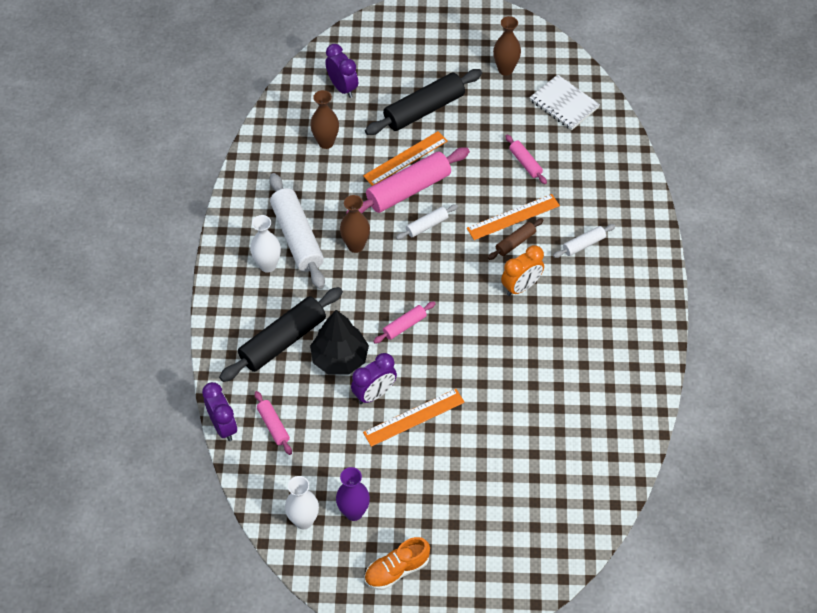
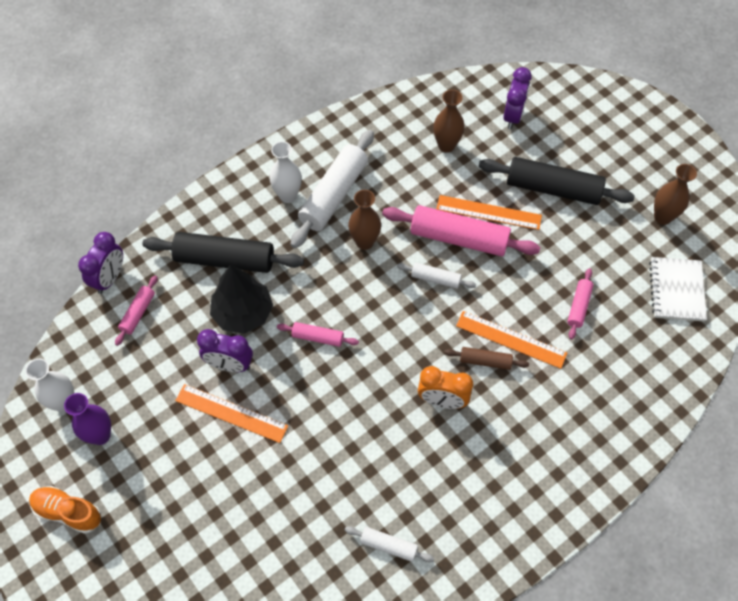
camera: 50 degrees right, 5 degrees up
white rolling pin [553,224,615,258] -> white rolling pin moved to [345,526,434,562]

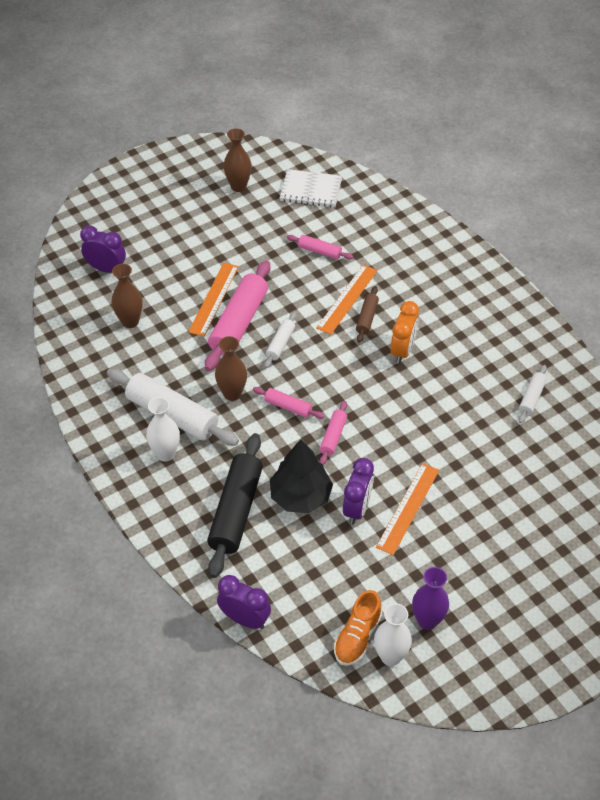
camera: 85 degrees left, 10 degrees down
orange shoe [29,486,101,534] -> orange shoe moved to [334,590,382,666]
pink rolling pin [115,275,158,346] -> pink rolling pin moved to [253,387,324,419]
black rolling pin [479,157,635,205] -> none

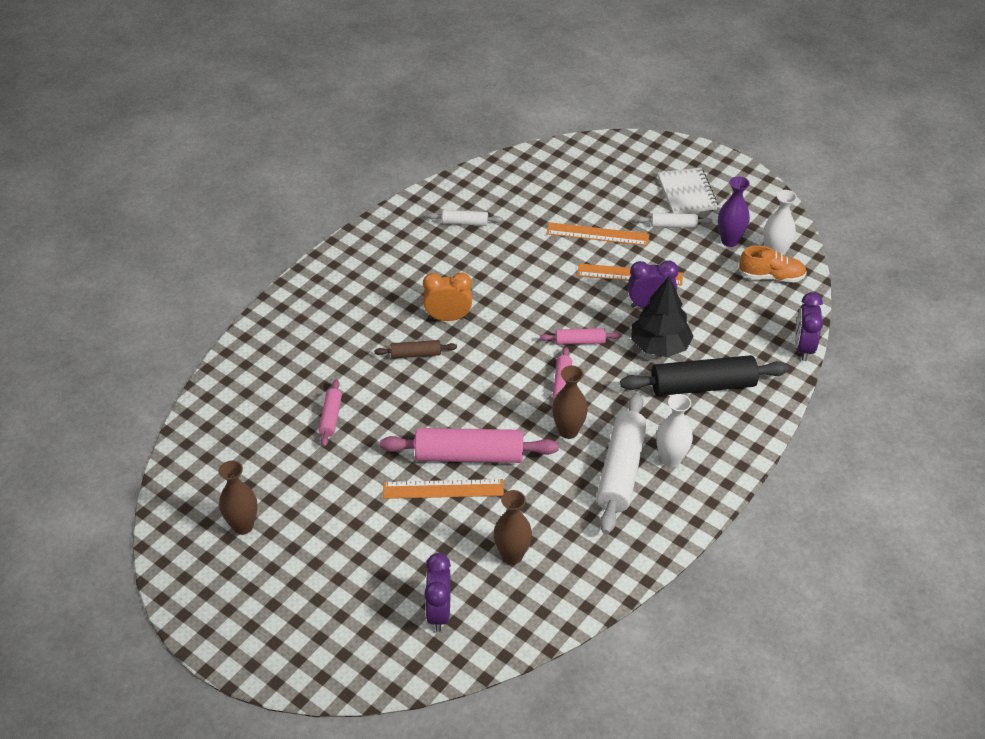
camera: 110 degrees left, 5 degrees down
white rolling pin [264,312,296,368] -> white rolling pin moved to [637,213,713,228]
white notebook [280,169,342,208] -> white notebook moved to [658,167,718,213]
orange ruler [316,264,378,335] -> orange ruler moved to [546,222,649,246]

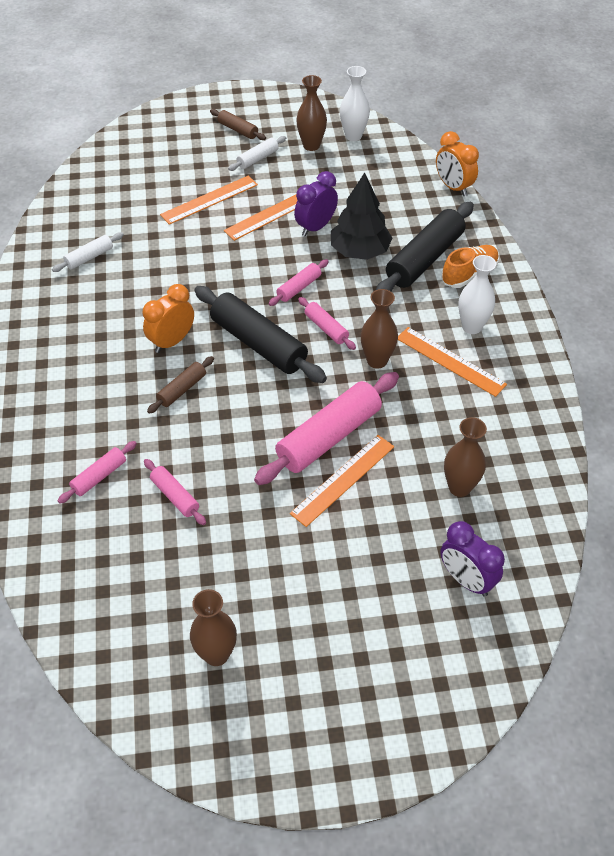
camera: 45 degrees left, 5 degrees up
white rolling pin [596,393,647,534] -> orange ruler [398,327,507,397]
white notebook [658,167,718,213] -> brown rolling pin [210,109,266,140]
purple vase [718,176,750,247] -> brown vase [296,75,327,151]
orange shoe [739,245,807,283] -> orange shoe moved to [441,245,499,288]
purple clock [795,292,823,361] -> orange clock [436,131,479,196]
none -> pink rolling pin [58,441,137,504]
none -> black rolling pin [194,286,327,383]

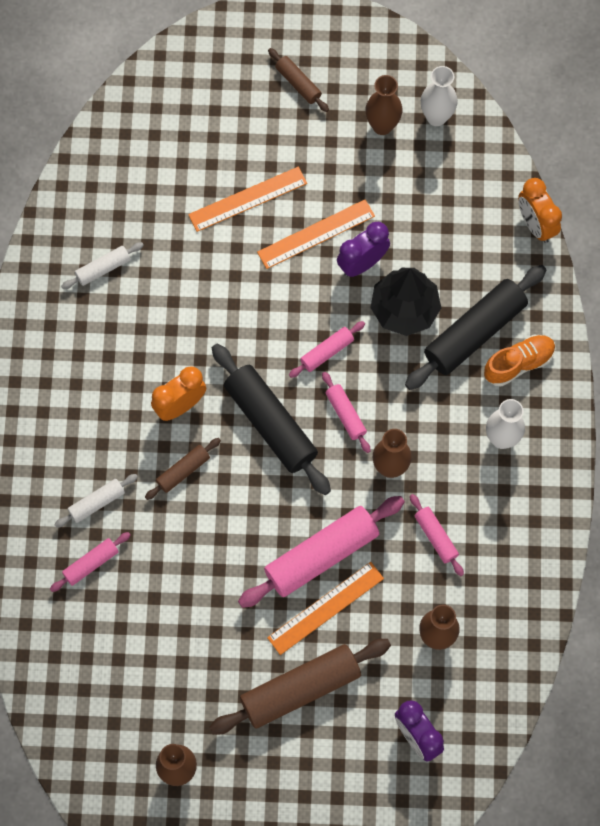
camera: 10 degrees right, 20 degrees up
pink rolling pin [144,459,206,525] -> pink rolling pin moved to [410,494,464,576]
white rolling pin [228,136,286,171] -> white rolling pin moved to [54,474,138,528]
orange ruler [398,327,507,397] -> none
none -> brown rolling pin [209,639,391,734]

